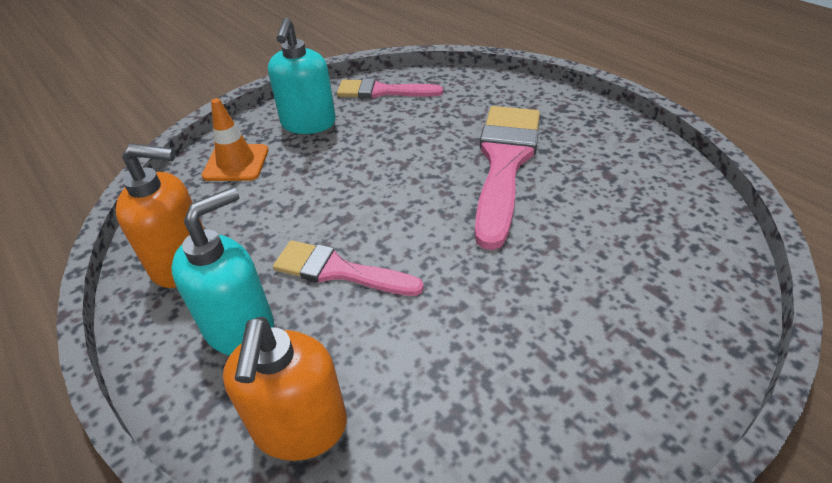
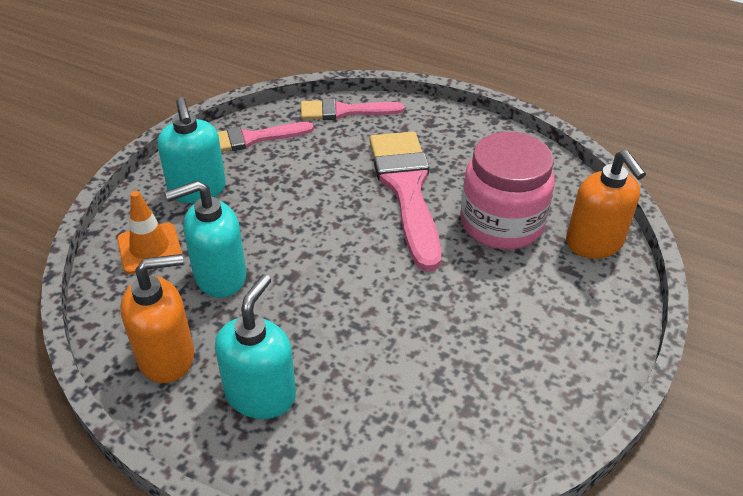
camera: 25 degrees left, 0 degrees up
orange soap dispenser [223,316,347,461] -> orange soap dispenser moved to [566,150,646,259]
pink brush [273,240,424,296] -> pink brush moved to [301,98,404,120]
none -> turquoise soap dispenser [165,181,246,298]
none -> pink jar [460,132,555,249]

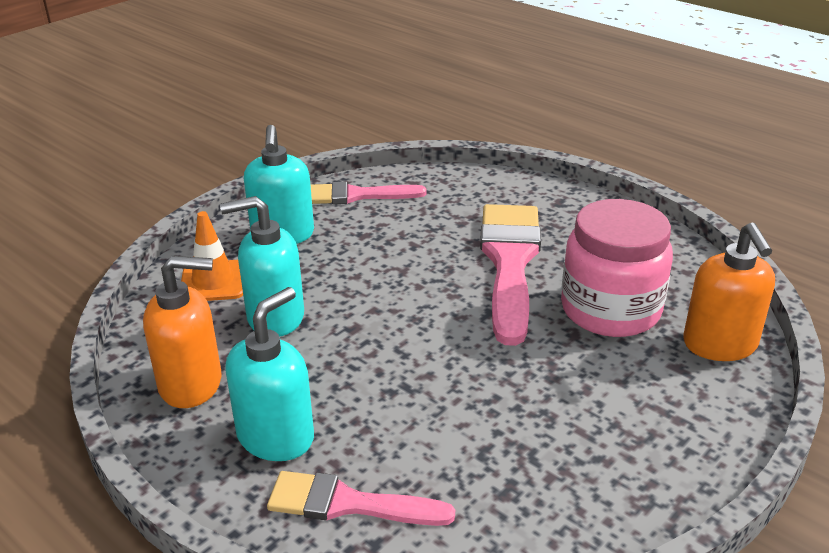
camera: 15 degrees right, 10 degrees down
pink brush [301,98,404,120] -> pink brush moved to [267,471,455,526]

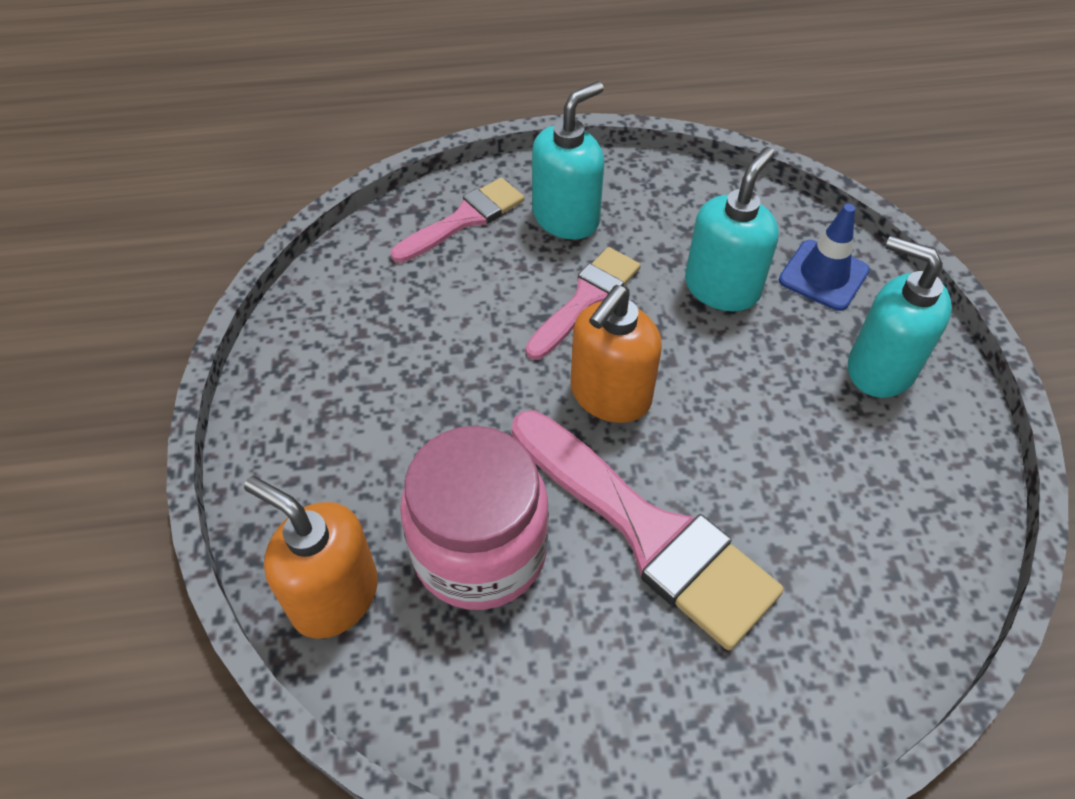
camera: 130 degrees right, 20 degrees up
orange soap dispenser [143,256,221,408] -> orange soap dispenser moved to [571,285,662,423]
orange traffic cone [181,211,243,301] -> blue traffic cone [779,204,870,311]
turquoise soap dispenser [225,287,314,461] -> turquoise soap dispenser turned 120 degrees counterclockwise [532,81,604,240]
pink brush [311,182,427,204] -> pink brush moved to [526,247,641,360]

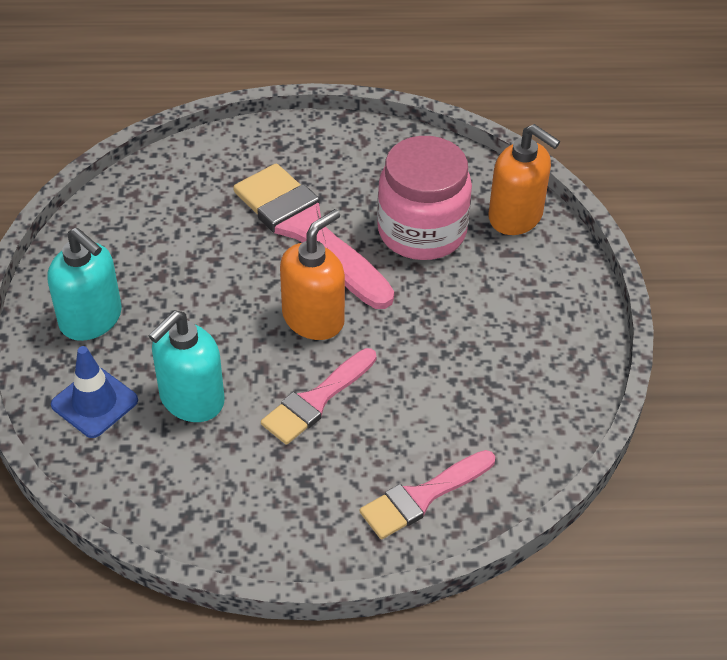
camera: 175 degrees left, 5 degrees down
turquoise soap dispenser [532,81,604,240] -> none

